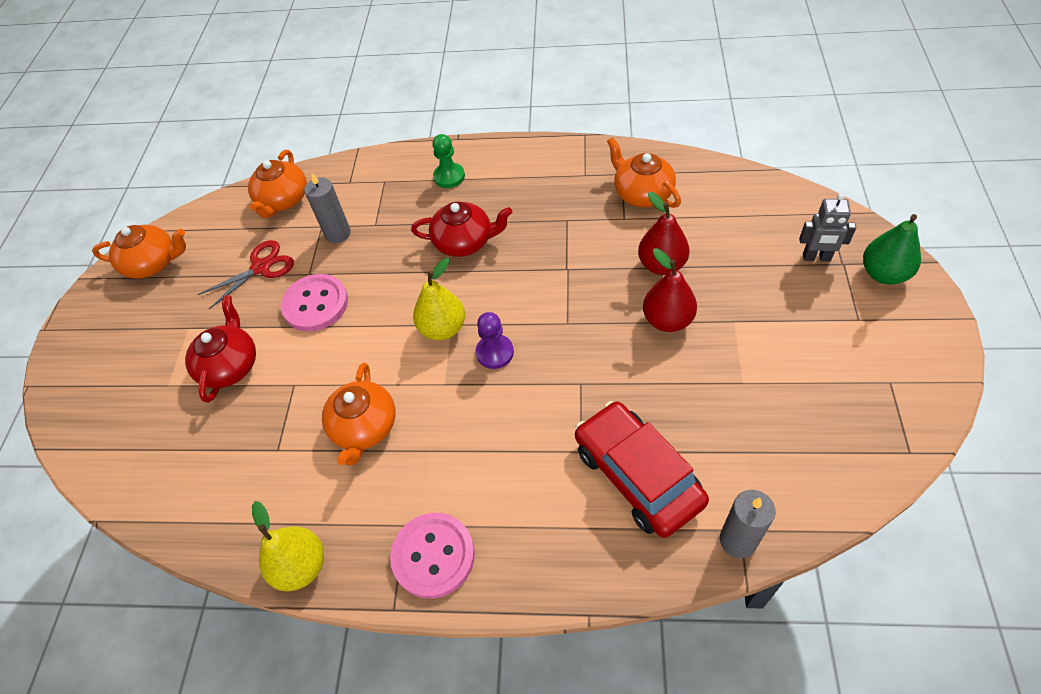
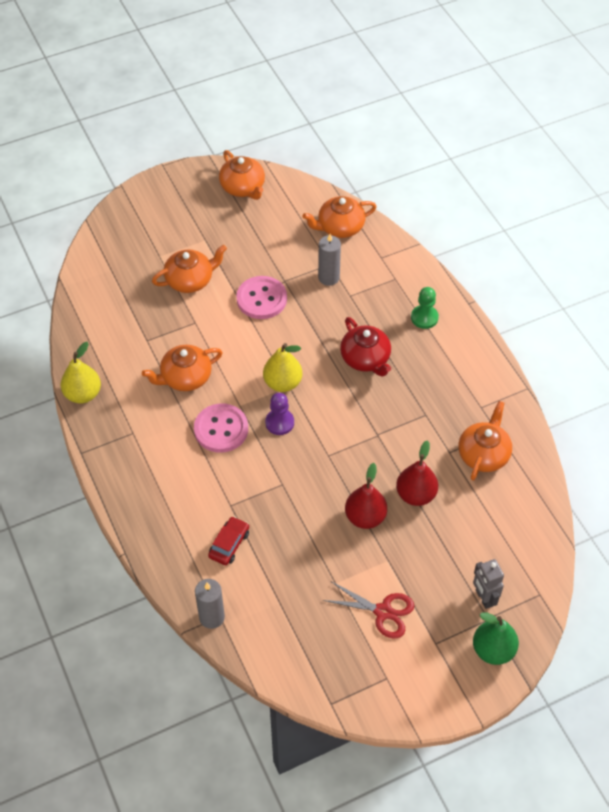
camera: 55 degrees right, 0 degrees up
red teapot [185,296,256,403] -> orange teapot [152,245,227,293]
red scissors [198,240,294,309] -> red scissors moved to [323,582,414,639]
pink button [390,513,475,599] -> pink button moved to [194,404,248,453]
red car [575,401,709,538] -> red car [208,516,249,565], size x0.50

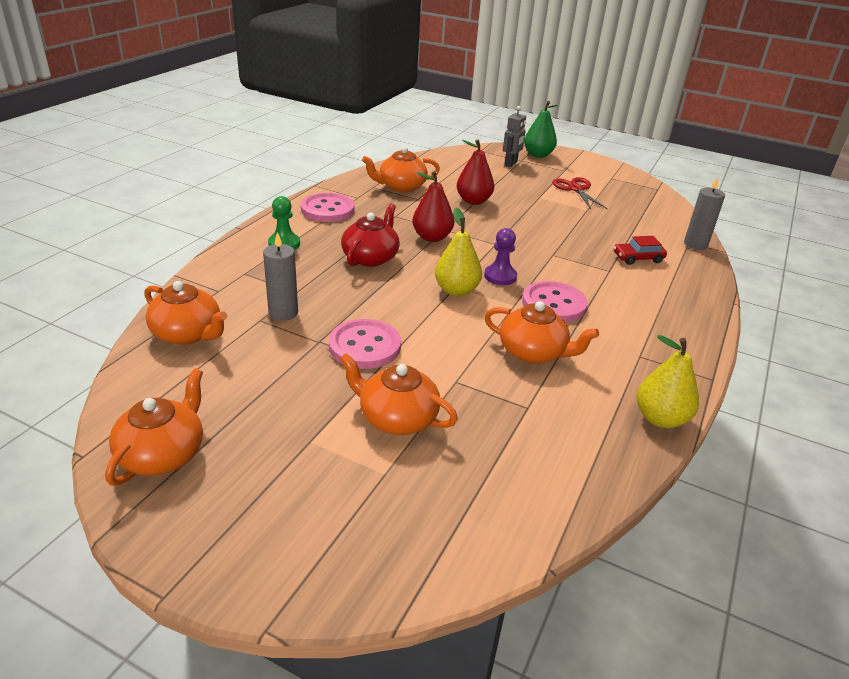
camera: 130 degrees left, 20 degrees down
red pear [345,463,387,529] -> red pear moved to [412,171,454,242]
none -> pink button [301,193,354,222]

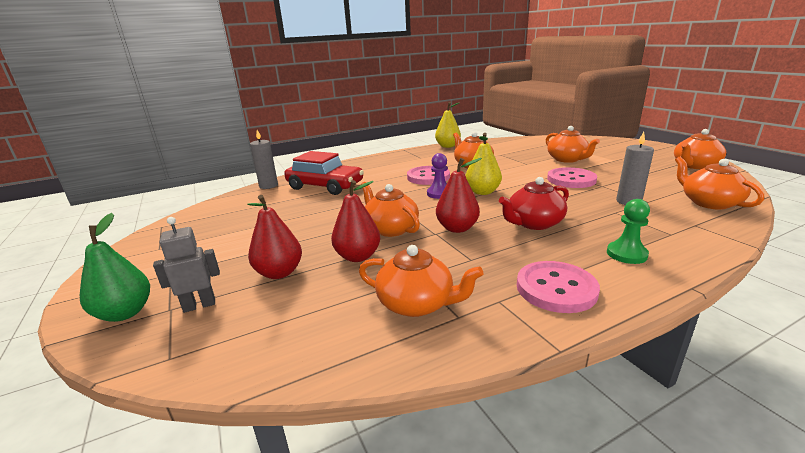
camera: 140 degrees left, 10 degrees down
red scissors [552,177,608,209] -> none
red car [614,236,667,265] -> red car [284,151,364,195], size x1.98
none -> red pear [247,195,302,279]
none -> orange teapot [361,182,420,237]

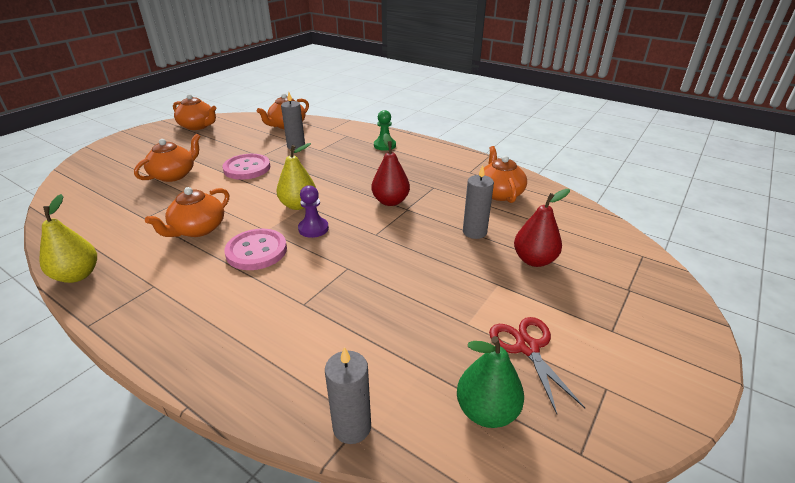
camera: 120 degrees left, 10 degrees up
green pear [80,213,150,322] -> green pear moved to [457,336,524,428]
grey robot [153,217,220,313] -> none
red car [284,151,364,195] -> none
red pear [331,180,380,262] -> grey candle [463,165,494,239]
orange teapot [361,182,420,237] -> none
red teapot [499,177,569,230] -> none
pink button [517,261,600,313] -> none
none -> red scissors [489,317,585,414]

